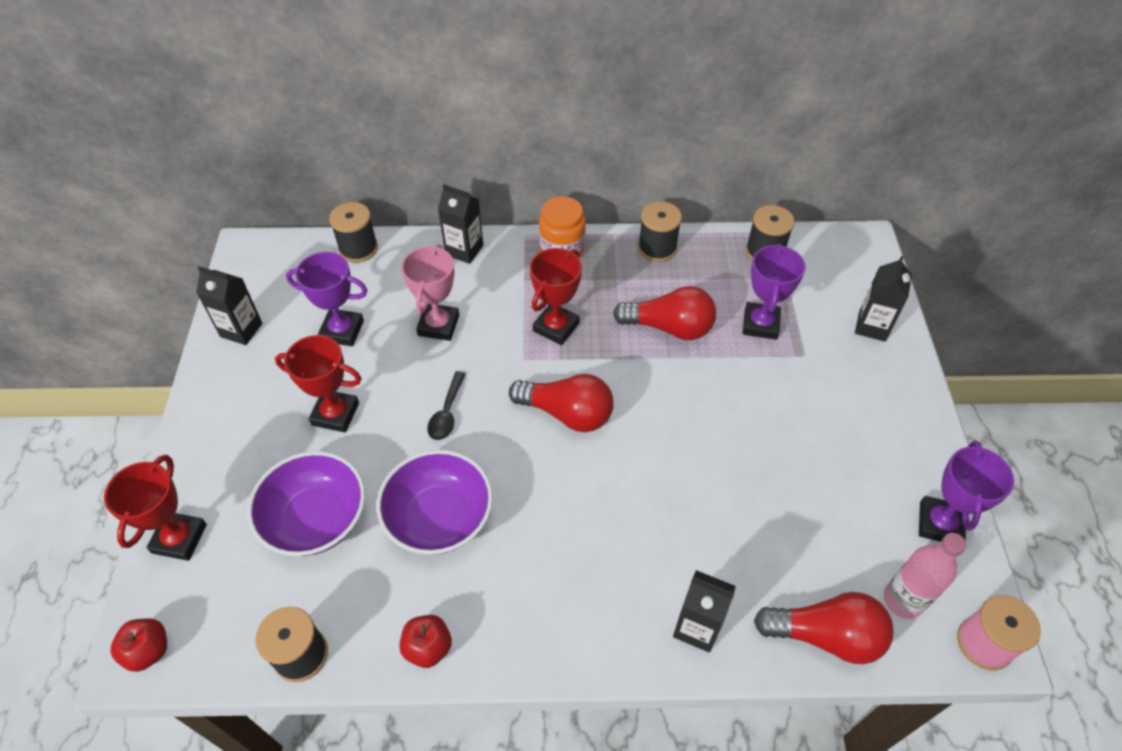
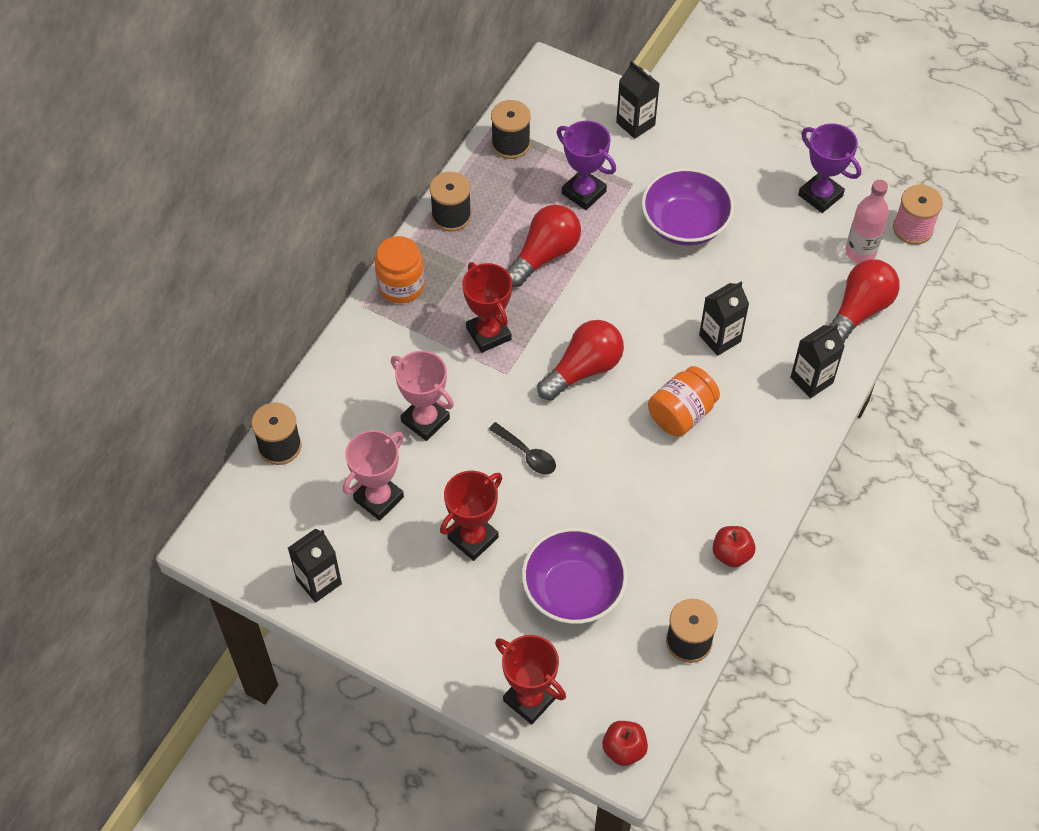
camera: 60 degrees left, 5 degrees up
purple trophy [286,252,368,346] -> pink trophy [343,430,404,521]
purple bowl [377,450,493,555] -> purple bowl moved to [642,168,734,245]
black carton [438,184,483,264] -> black carton moved to [699,281,749,356]
none -> orange jar [648,366,720,437]

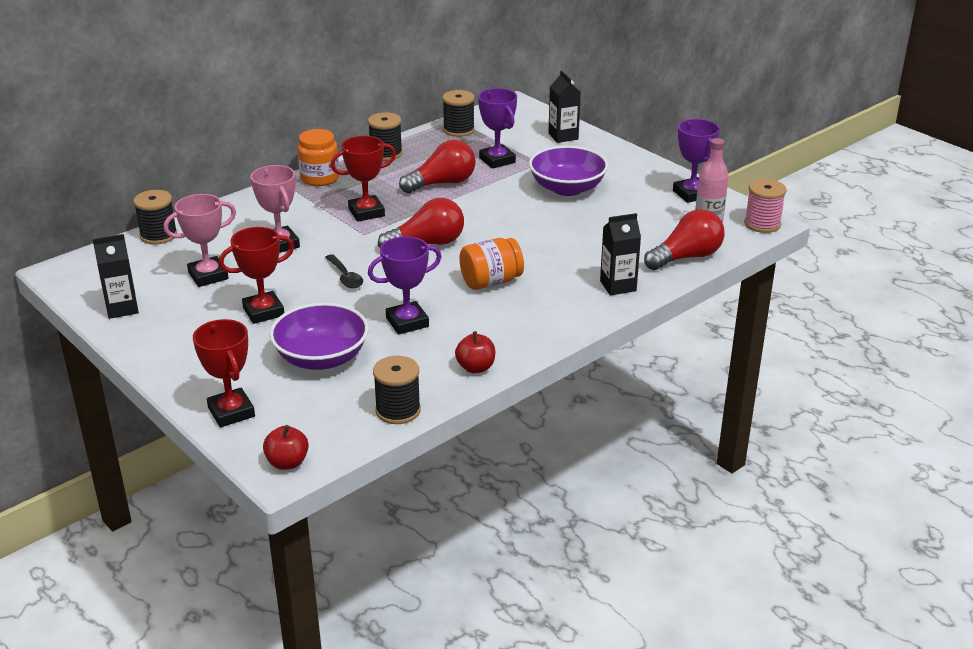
camera: 20 degrees right, 25 degrees down
red trophy [462,262,512,353] -> red trophy turned 75 degrees clockwise [330,136,396,222]
black carton [699,281,749,356] -> none
none -> purple trophy [368,236,442,335]

